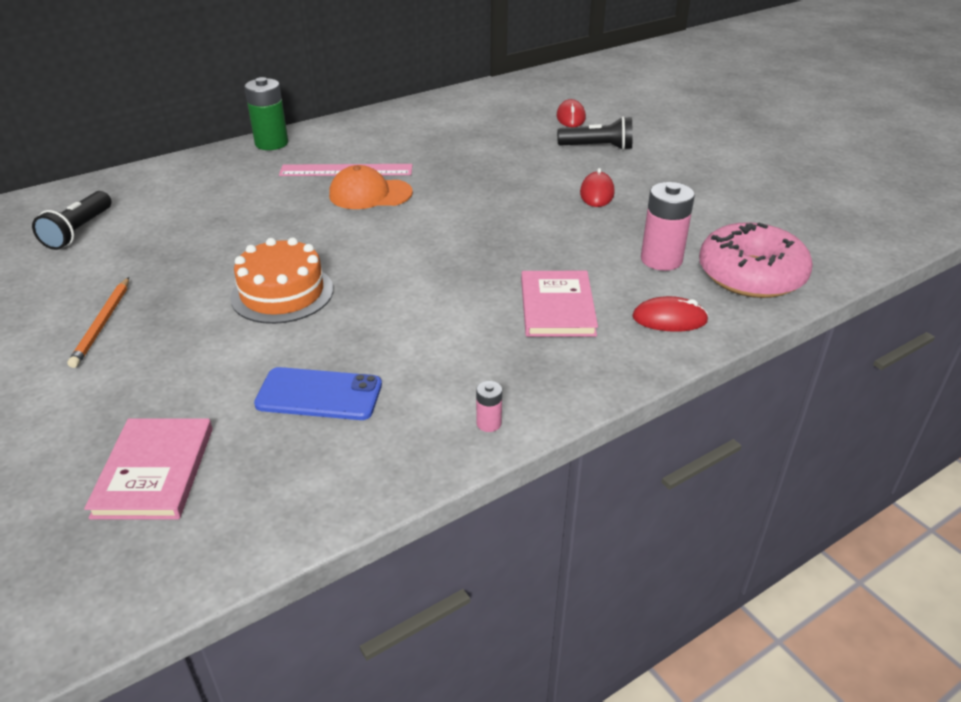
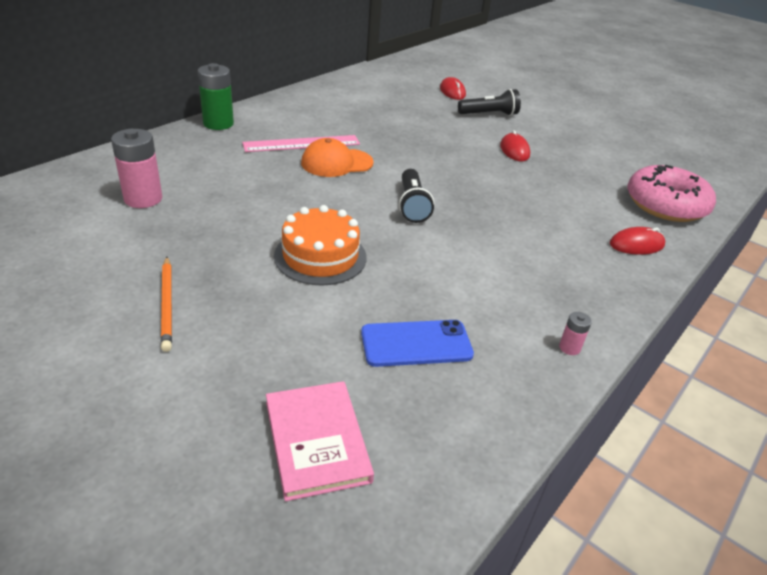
camera: 20 degrees left, 0 degrees up
black flashlight [32,191,111,250] -> black flashlight moved to [399,169,434,223]
pink book [521,271,598,337] -> none
pink battery [641,182,695,271] -> pink battery moved to [111,129,162,208]

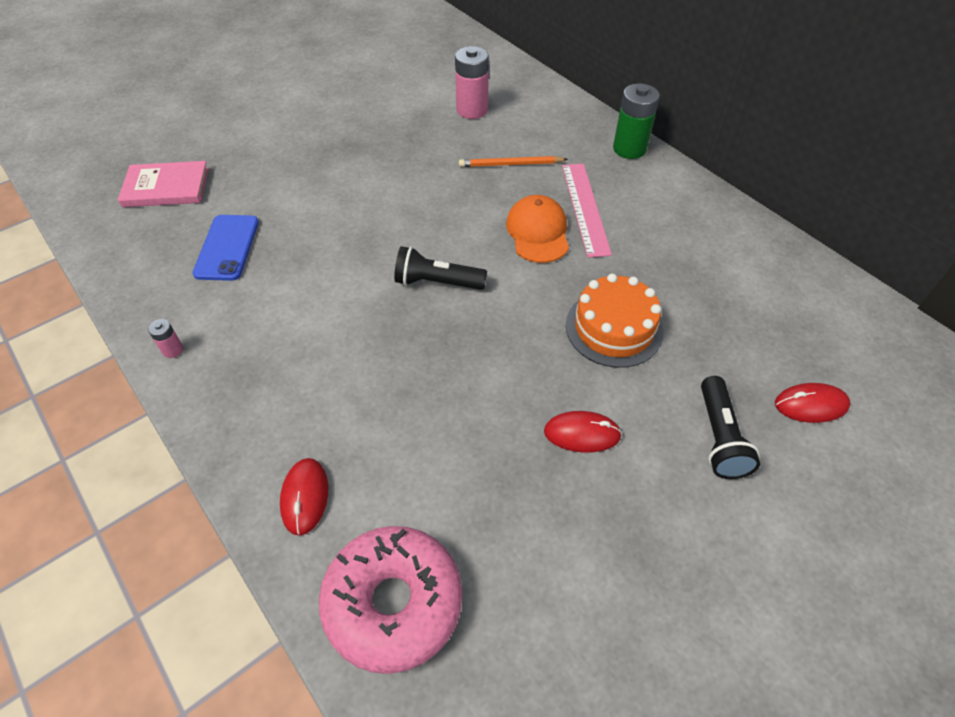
camera: 105 degrees right, 15 degrees up
orange pencil [161,257,172,352] -> orange pencil moved to [459,156,568,167]
orange cake [274,205,366,286] -> orange cake moved to [566,273,663,368]

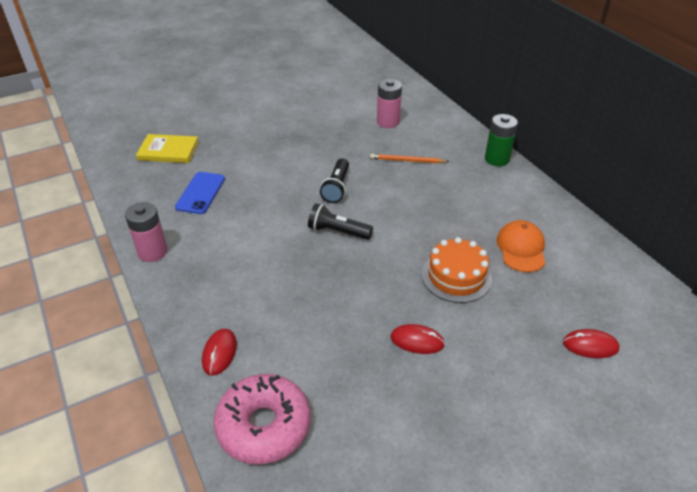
camera: 10 degrees right, 10 degrees down
pink book [118,161,209,207] -> yellow book [136,134,199,163]
pink battery [148,319,183,358] -> pink battery [125,202,167,262], size x2.11
orange cap [506,195,569,263] -> orange cap moved to [497,220,545,272]
pink ruler [562,164,612,258] -> none
black flashlight [701,376,760,479] -> black flashlight moved to [320,158,349,203]

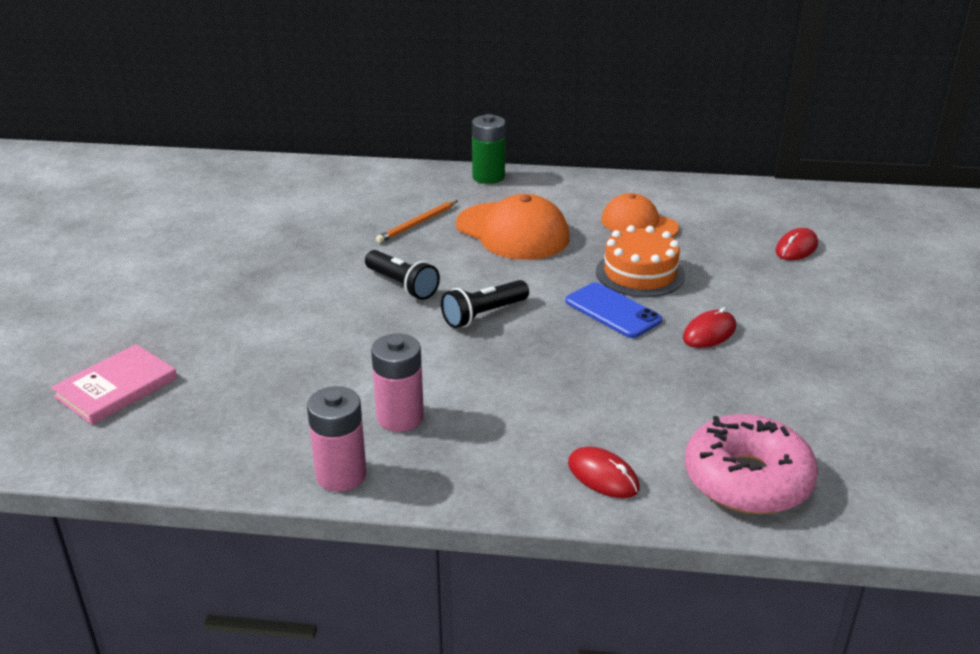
camera: 55 degrees left, 10 degrees down
yellow book [136,134,199,163] -> pink book [51,344,177,425]
blue phone [175,172,225,214] -> blue phone moved to [565,282,662,338]
pink battery [377,79,402,128] -> pink battery moved to [371,334,424,432]
none -> orange cap [456,194,570,260]

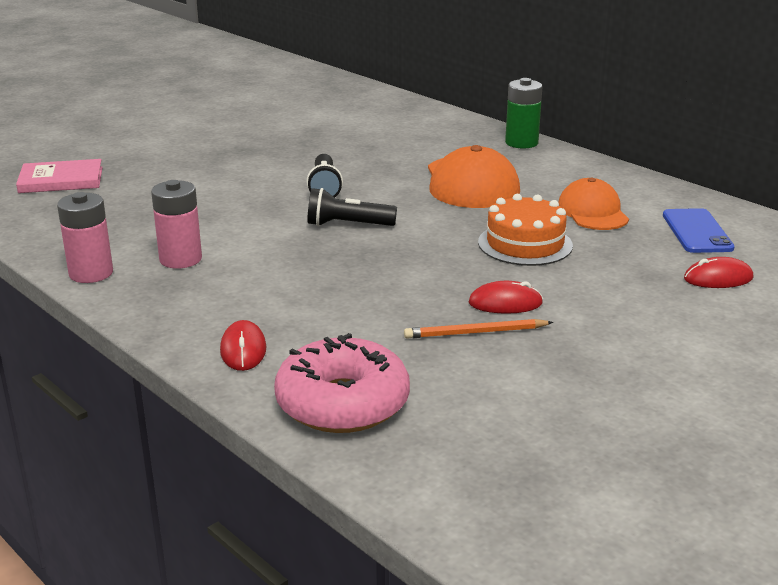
camera: 40 degrees right, 5 degrees down
orange pencil [376,200,458,243] -> orange pencil moved to [404,319,553,339]
blue phone [565,282,662,338] -> blue phone moved to [663,208,735,253]

